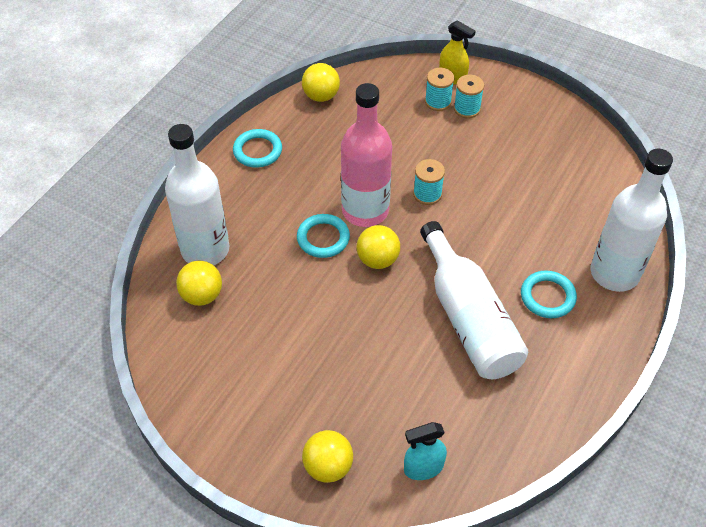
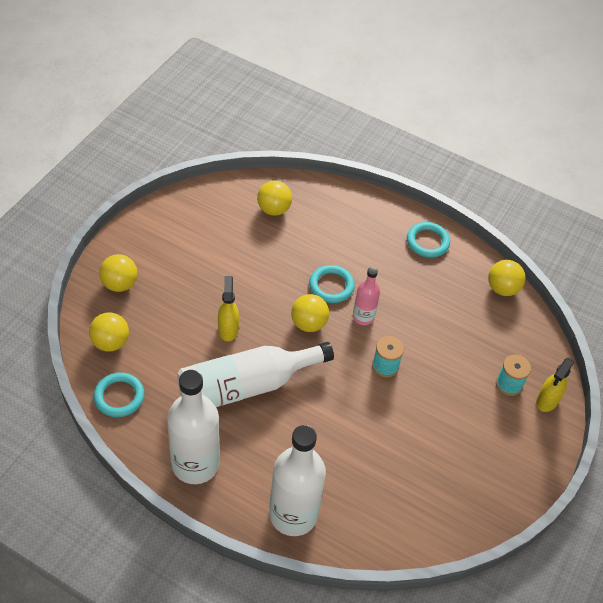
camera: 85 degrees right, 0 degrees up
white bottle [165,124,230,265] -> white bottle moved to [167,370,220,484]
pink bottle [341,83,392,227] -> pink bottle [353,267,380,325], size x0.52
turquoise spray bottle [404,422,447,480] -> yellow ball [89,312,129,352]
turquoise spool [454,75,484,118] -> none
turquoise ring [521,270,577,318] -> turquoise ring moved to [94,372,144,417]
none -> yellow spray bottle [218,276,239,341]

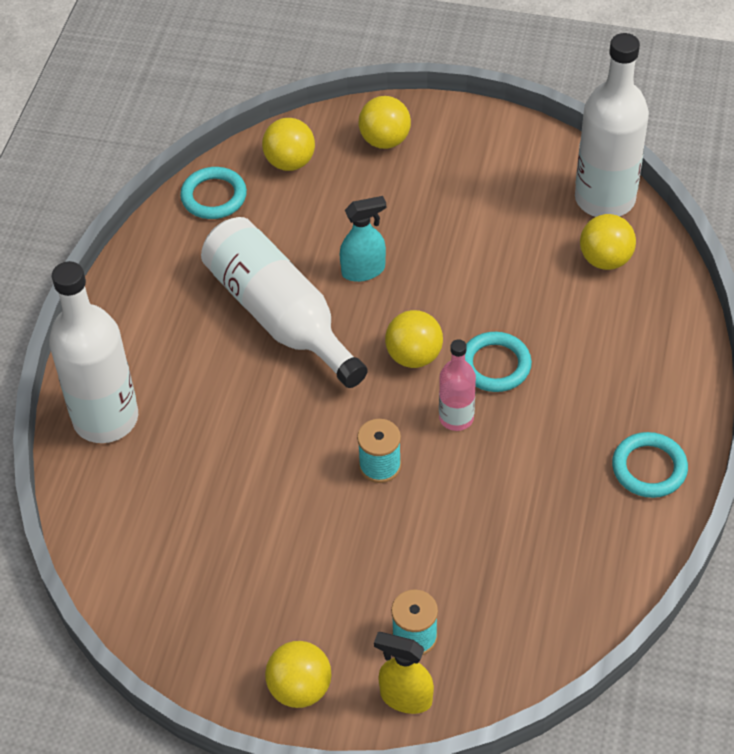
camera: 80 degrees right, 0 degrees up
white bottle [167,370,220,484] -> white bottle moved to [575,33,649,217]
yellow spray bottle [218,276,239,341] -> turquoise spray bottle [340,196,386,282]
yellow ball [488,260,526,296] -> yellow ball moved to [265,641,332,708]

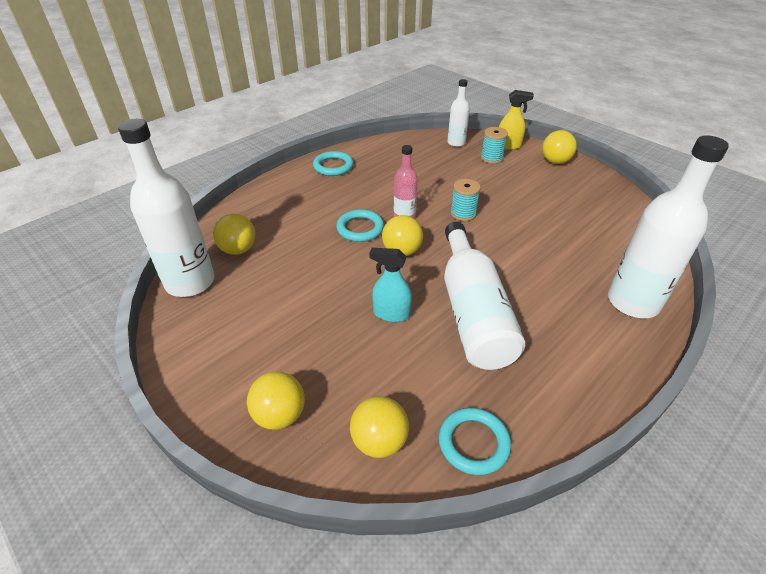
camera: 150 degrees left, 10 degrees down
yellow spray bottle [374,632,434,714] -> yellow spray bottle turned 45 degrees counterclockwise [499,90,534,150]
none -> white bottle [447,79,470,147]

